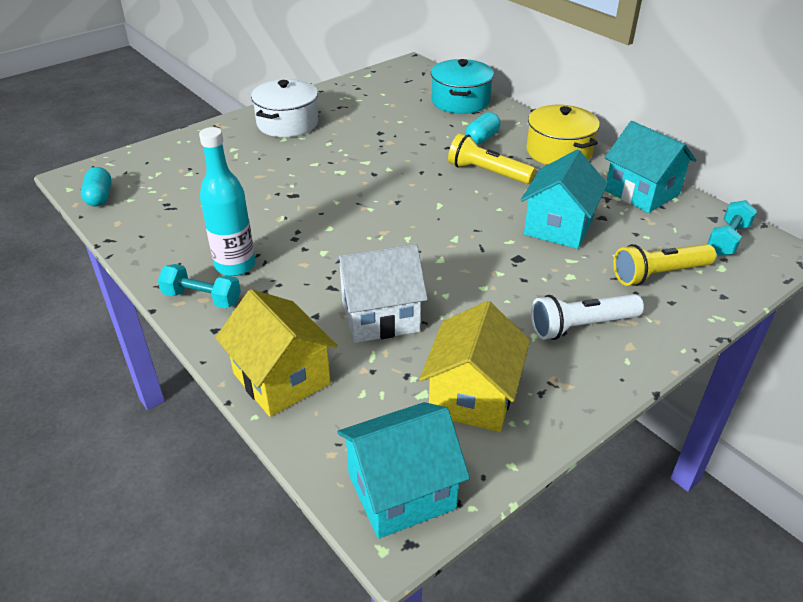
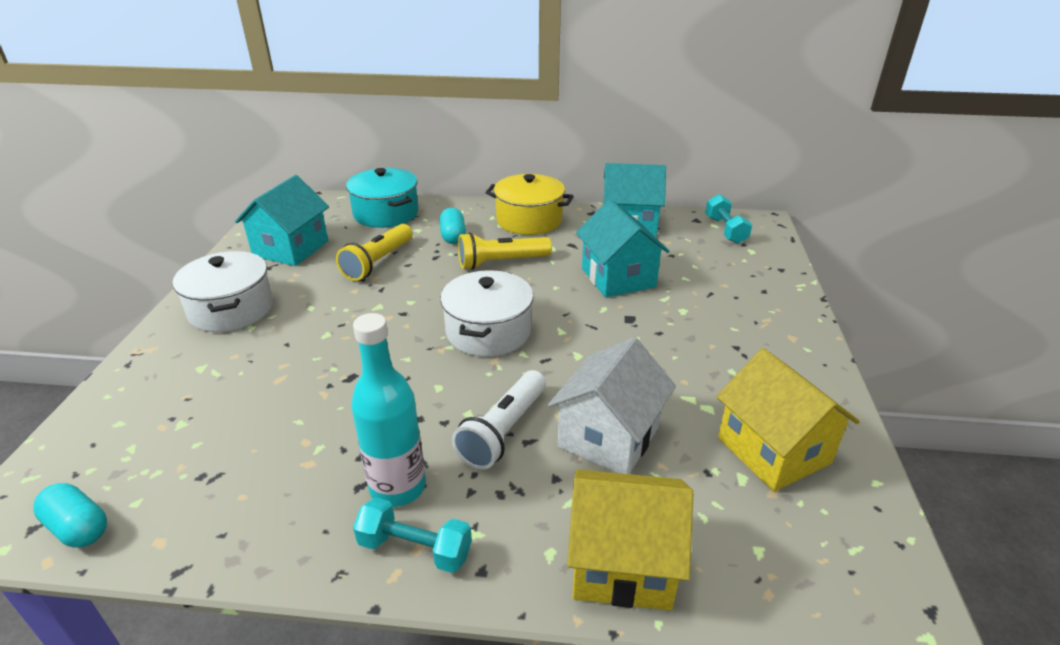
camera: 45 degrees left, 5 degrees down
turquoise dumbbell [158,264,241,308] -> turquoise dumbbell turned 45 degrees clockwise [353,498,472,573]
turquoise house [337,402,470,539] -> turquoise house moved to [235,175,329,266]
white flashlight [531,294,644,340] -> white flashlight moved to [452,370,546,470]
yellow flashlight [613,244,716,286] -> yellow flashlight moved to [336,224,413,281]
none -> white pot [440,270,534,357]

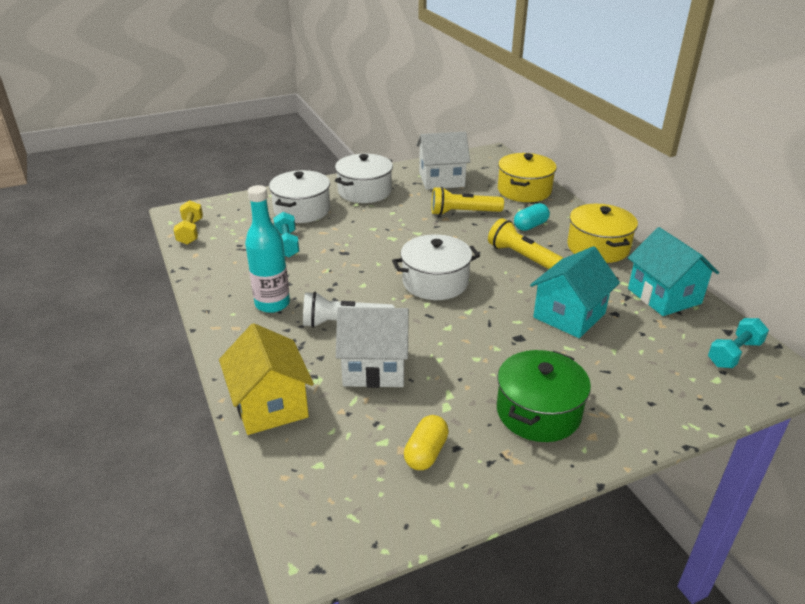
camera: 60 degrees right, 0 degrees up
turquoise capsule [33,483,107,548] -> yellow dumbbell [173,200,203,245]
turquoise house [235,175,329,266] -> white house [416,132,470,190]
turquoise pot [346,168,419,228] -> yellow pot [498,153,557,202]
turquoise dumbbell [353,498,472,573] -> turquoise dumbbell moved to [273,212,299,257]
yellow house [716,348,860,492] -> yellow capsule [404,415,449,470]
none -> white pot [269,170,330,223]
none -> green pot [497,350,591,442]

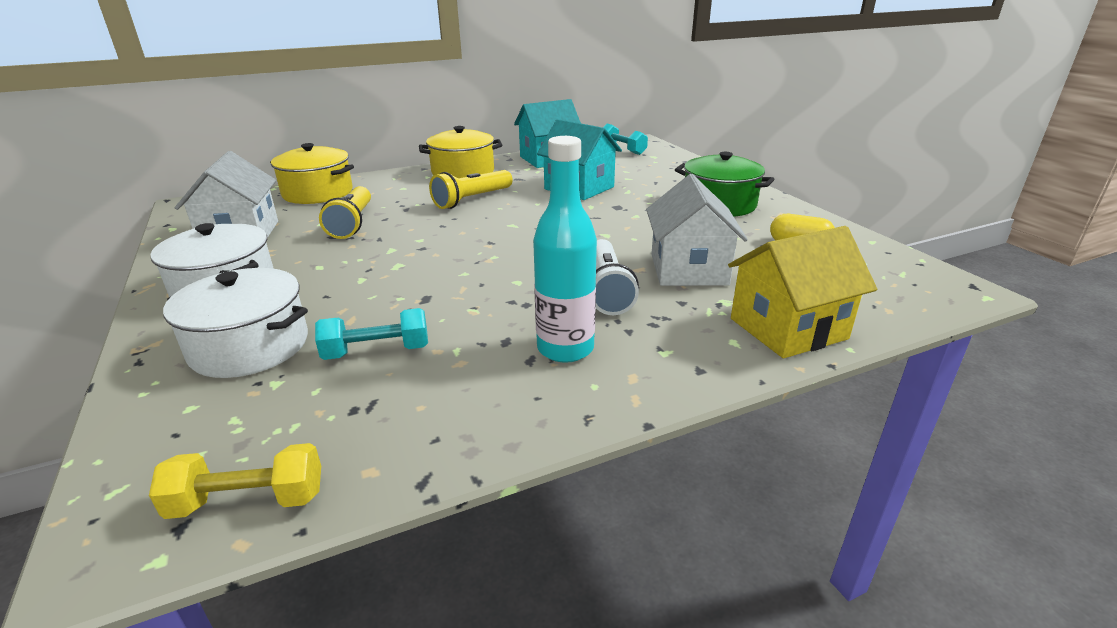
camera: 90 degrees left, 5 degrees down
white pot [392,234,480,300] -> none
turquoise capsule [514,203,550,231] -> none

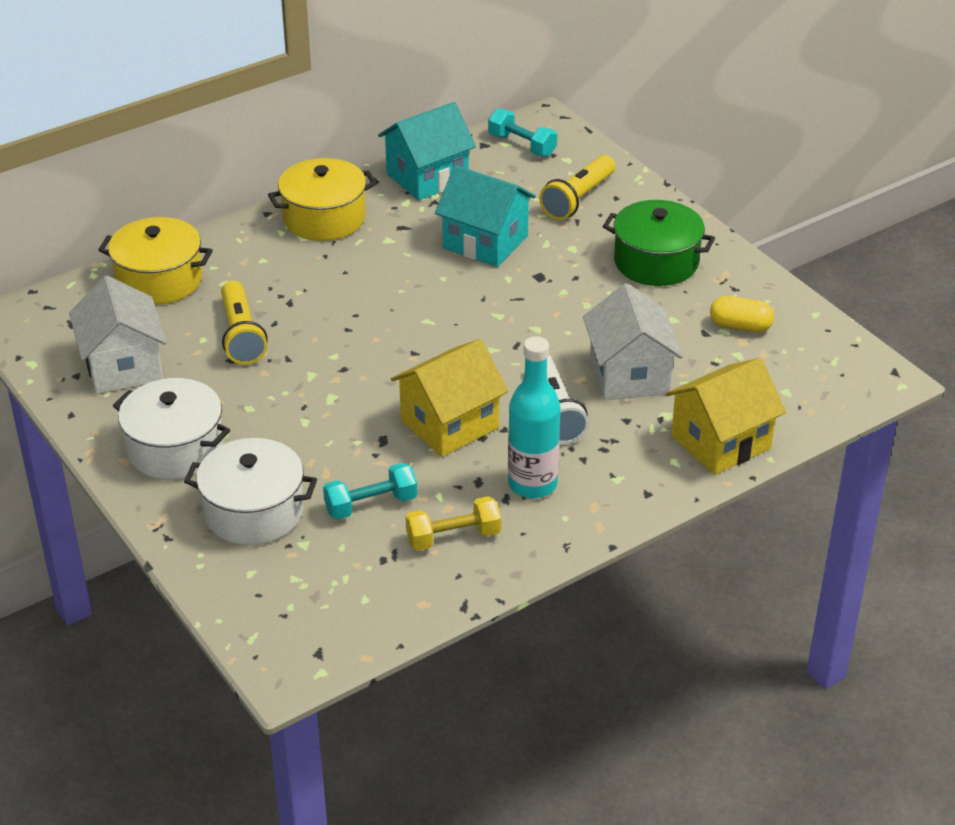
camera: 10 degrees left, 10 degrees up
yellow dumbbell [149,443,321,519] -> yellow dumbbell moved to [406,496,501,551]
yellow flashlight [429,170,513,209] -> yellow flashlight moved to [539,155,615,220]
none -> yellow house [391,339,508,457]

